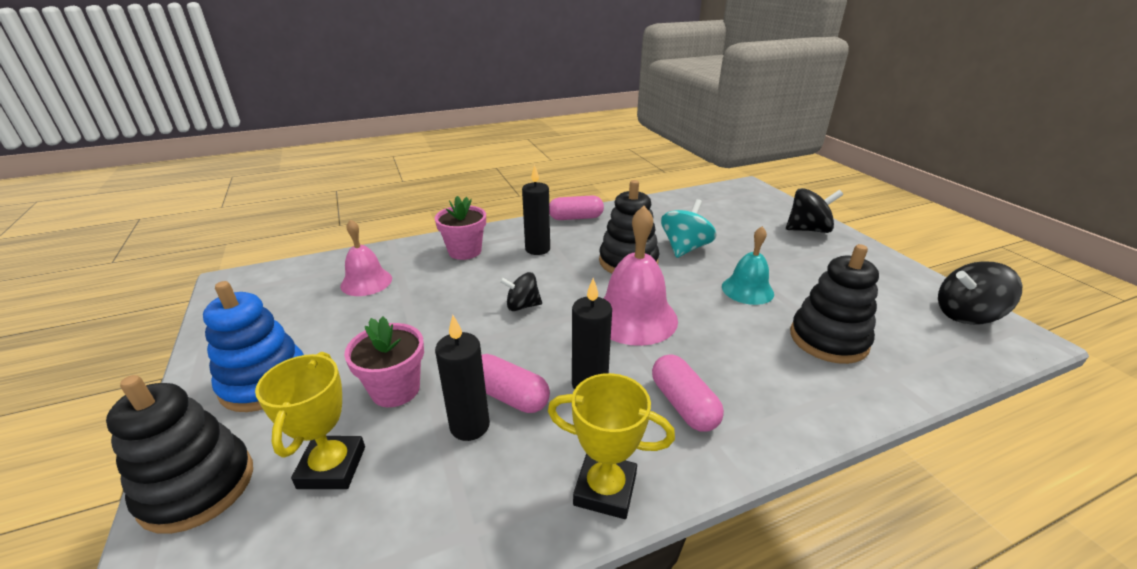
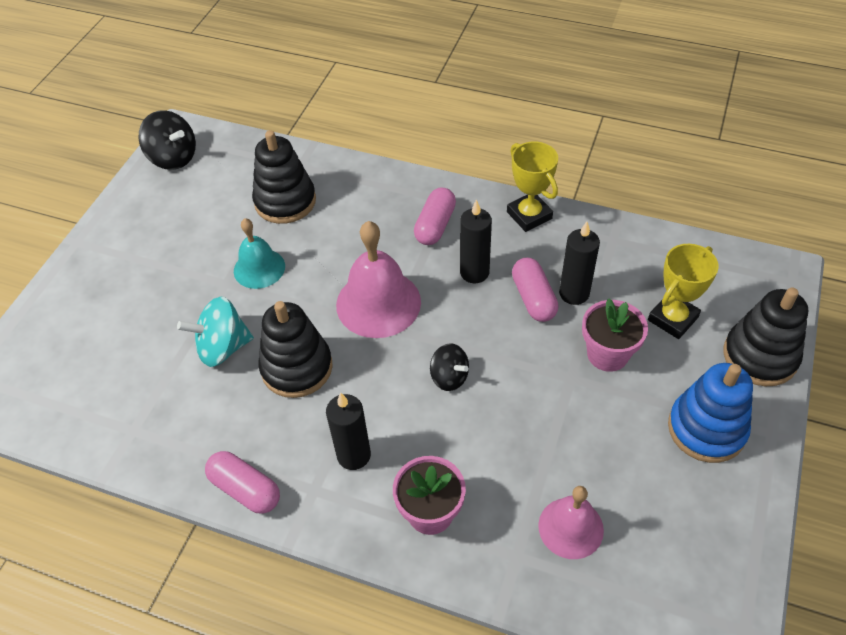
camera: 135 degrees left, 20 degrees up
black spinning top [786,188,843,233] -> none

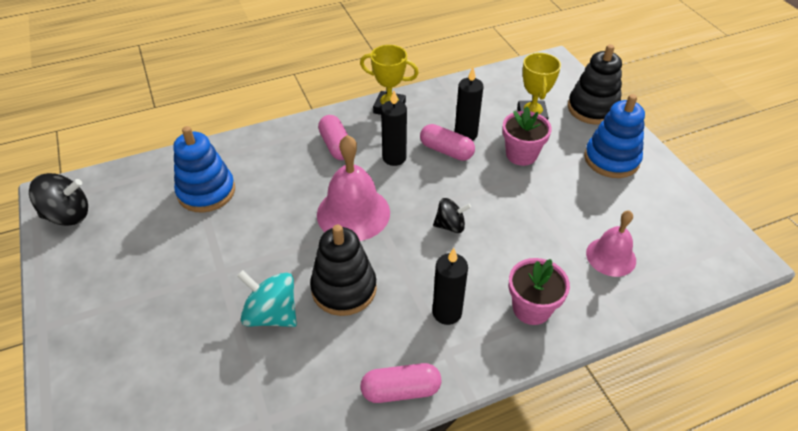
camera: 45 degrees left, 5 degrees down
turquoise spinning top [177,297,254,367] -> turquoise spinning top turned 90 degrees clockwise [237,270,297,327]
turquoise bell [234,218,285,289] -> none
black stacking toy [252,130,316,224] -> blue stacking toy [173,126,235,213]

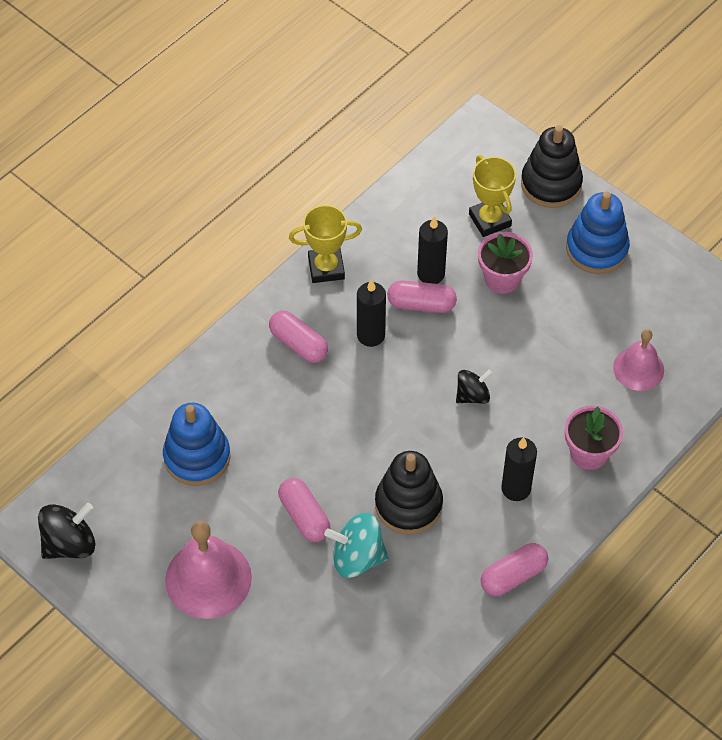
camera: 25 degrees left, 10 degrees up
pink bell [317,135,390,241] -> pink bell moved to [165,520,252,619]
none -> pink capsule [278,478,330,542]

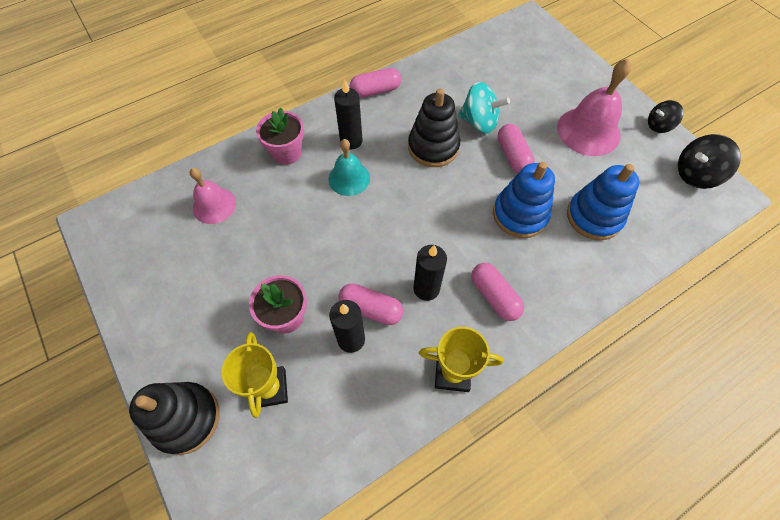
camera: 165 degrees left, 5 degrees up
black spinning top [456,370,492,404] -> black spinning top moved to [648,100,683,133]
blue stacking toy [566,192,630,274] -> blue stacking toy moved to [493,162,555,238]
none -> turquoise bell [329,139,370,196]

